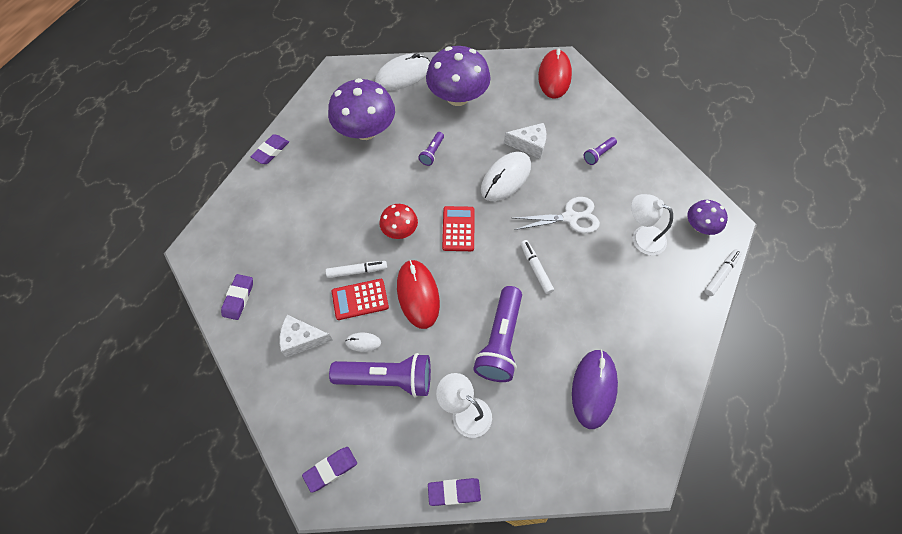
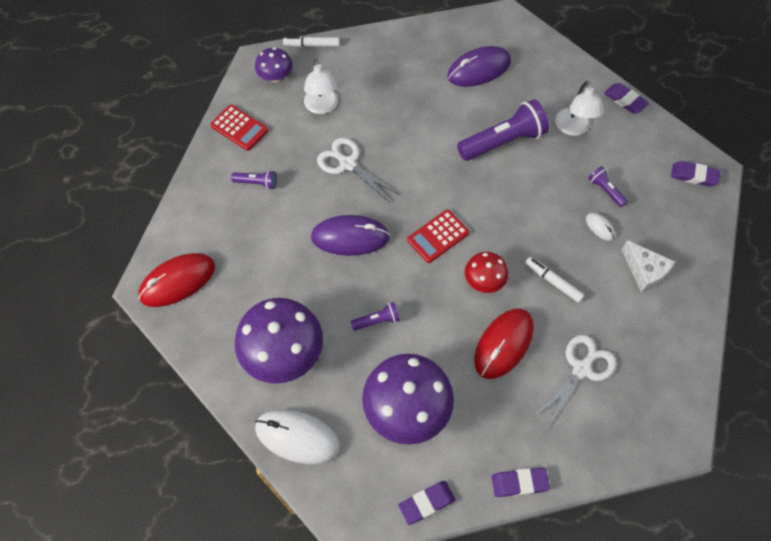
camera: 130 degrees left, 0 degrees up
purple eraser [221,274,253,320] -> purple eraser moved to [398,481,455,525]
purple flashlight [329,353,431,397] -> purple flashlight [588,166,628,207], size x0.48
red calculator [332,279,389,320] -> red calculator moved to [210,105,268,151]
red mouse [397,260,440,329] -> red mouse moved to [474,308,534,379]
white mouse [481,152,531,201] -> purple mouse [311,215,390,256]
white cheese [504,123,546,159] -> none
white marker [520,240,554,294] -> none
none -> white scissors [533,335,617,427]

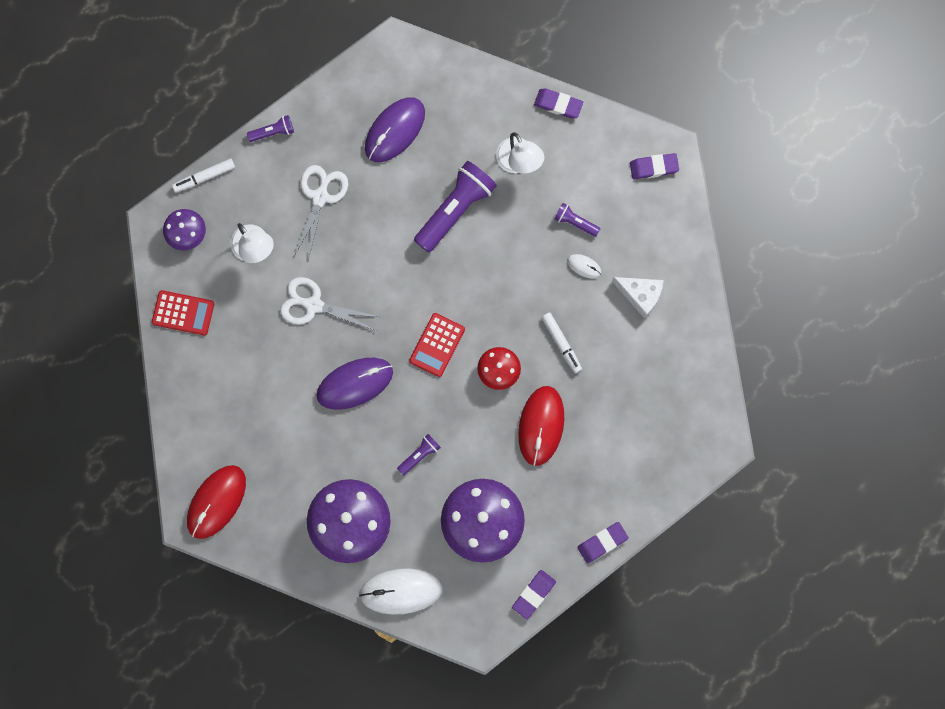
camera: 25 degrees left, 15 degrees up
purple flashlight [231,170,277,190] -> purple flashlight moved to [247,115,294,142]
white marker [525,257,585,303] -> white marker turned 135 degrees counterclockwise [542,313,582,373]
white scissors [533,335,617,427] -> white scissors moved to [294,165,348,260]

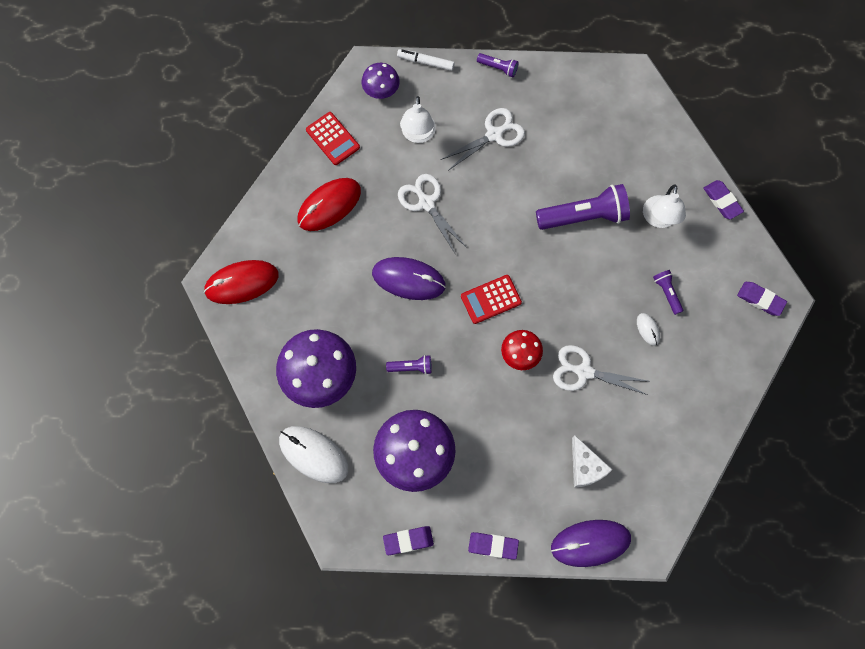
camera: 40 degrees right, 5 degrees down
purple mouse [365,97,425,162] -> purple mouse moved to [551,520,631,567]
red mouse [518,386,564,466] -> red mouse moved to [298,178,361,231]
white marker [542,313,582,373] -> white scissors [553,345,651,395]
white cheese [612,277,663,319] -> white cheese moved to [572,435,612,488]

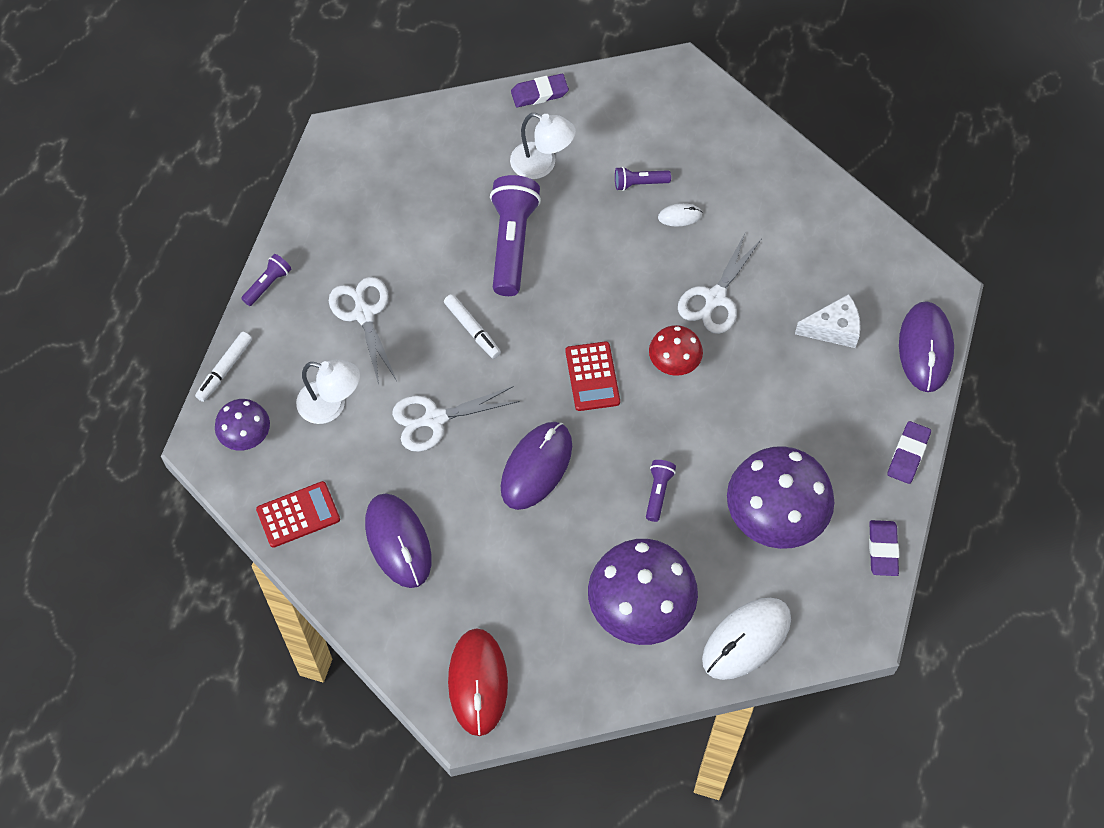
camera: 75 degrees left, 10 degrees down
red mouse [298,178,361,231] -> purple mouse [365,493,431,588]
purple eraser [737,282,787,316] -> none
none -> white marker [444,294,501,359]

